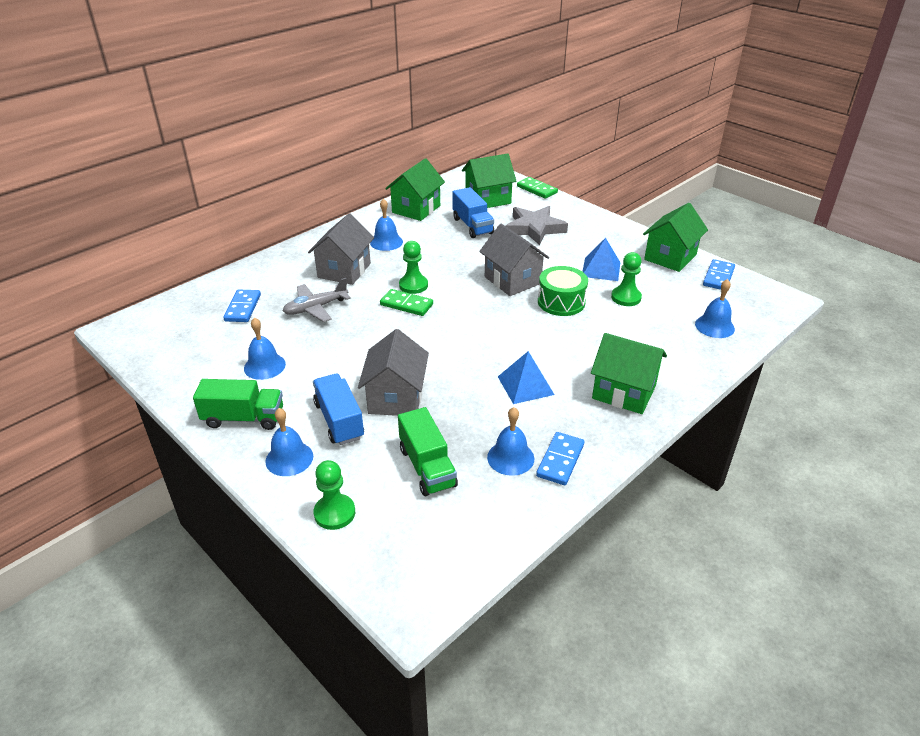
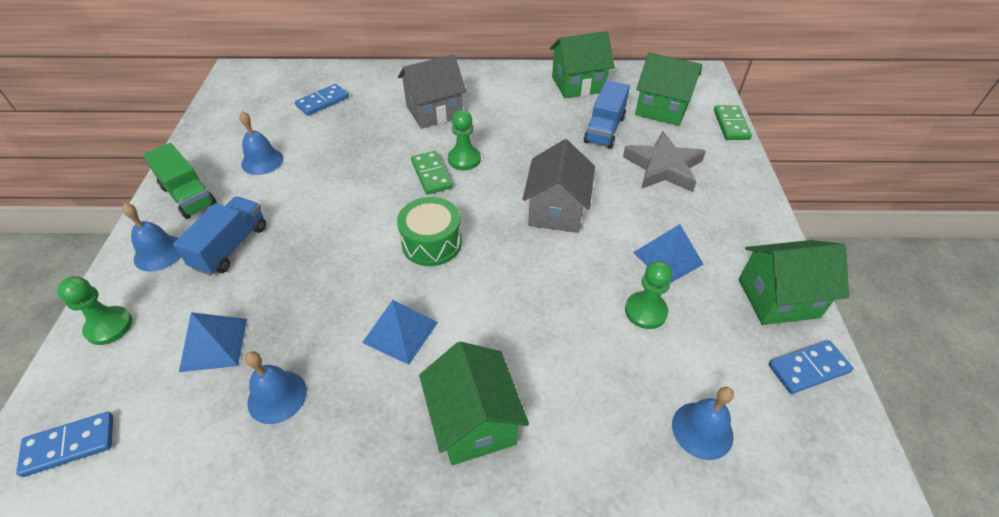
camera: 45 degrees right, 10 degrees up
grey plane [283,278,351,322] -> none
grey house [358,329,429,416] -> none
blue bell [370,198,403,251] -> none
green truck [398,407,458,496] -> blue pyramid [179,312,247,372]
blue domino [536,432,584,485] -> blue domino moved to [16,412,113,477]
green drum [538,266,588,316] -> green drum moved to [397,197,462,266]

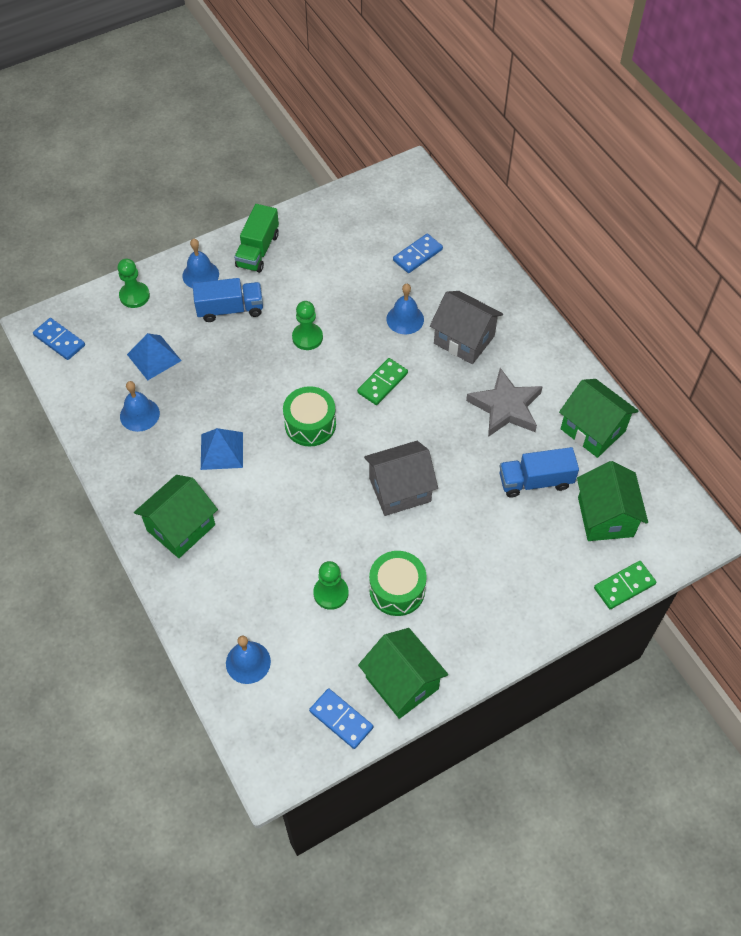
camera: 60 degrees right, 10 degrees up
blue bell [239,111,284,175] -> blue bell moved to [386,284,424,334]
blue domino [295,84,349,116] -> blue domino turned 60 degrees counterclockwise [393,234,443,273]
green pawn [448,110,481,170] -> green pawn moved to [292,301,323,350]
grey star [623,131,706,192] -> grey star moved to [466,368,543,437]
blue pyramid [633,224,704,283] -> green drum [369,551,427,616]

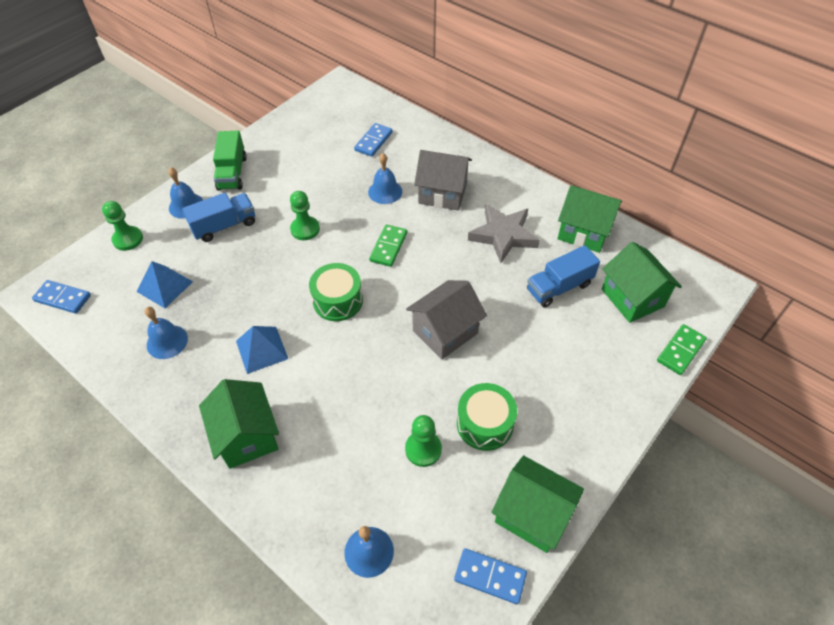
camera: 20 degrees left, 5 degrees down
green house [134,475,218,558] -> green house turned 45 degrees counterclockwise [199,379,279,469]

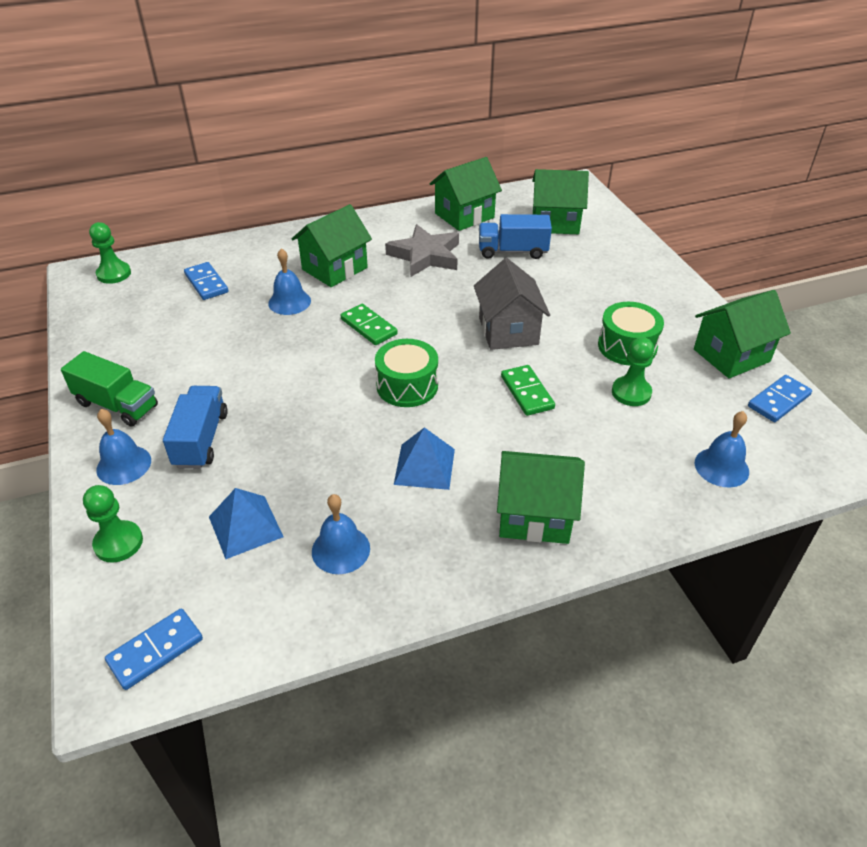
camera: 60 degrees left, 10 degrees down
green pawn [290,191,320,240] -> green pawn moved to [89,222,131,284]
grey house [414,150,472,211] -> green house [292,204,372,287]
blue truck [527,245,600,308] -> blue truck turned 90 degrees clockwise [479,214,552,259]
green domino [657,324,707,375] -> green domino moved to [501,365,555,416]

